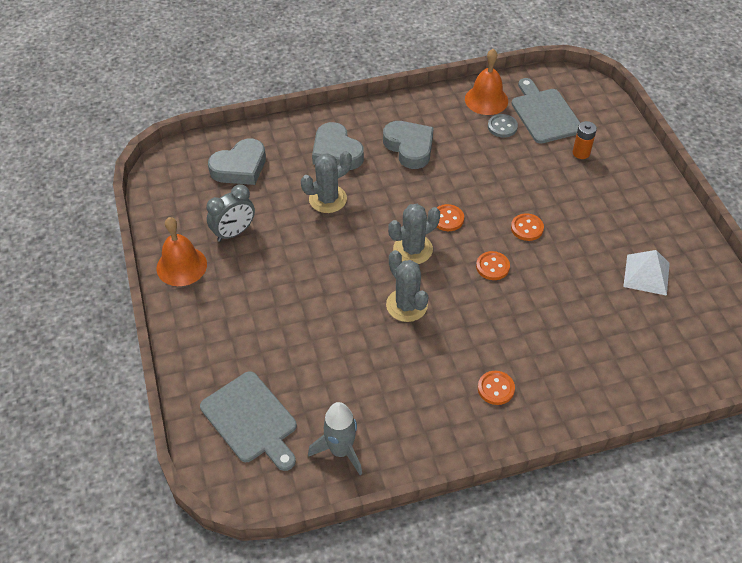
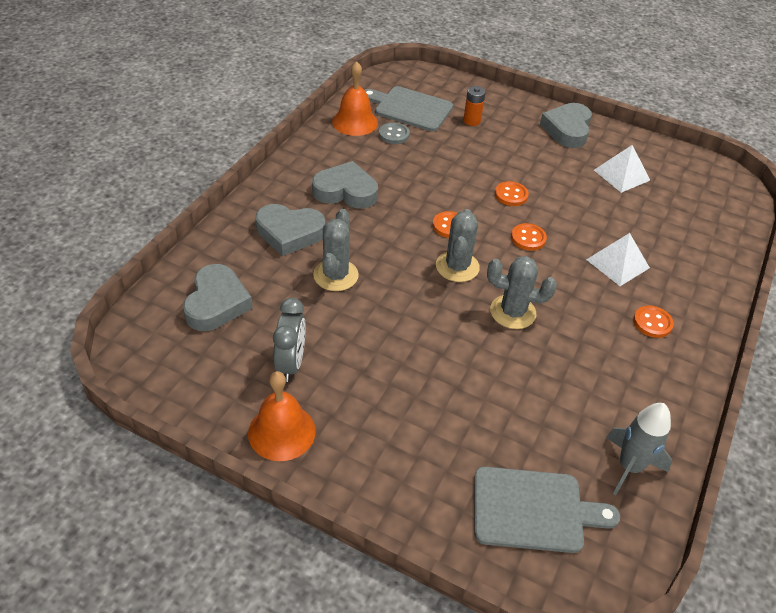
camera: 50 degrees left, 5 degrees down
none -> grey heart [540,103,592,148]
none -> white pyramid [586,233,650,286]

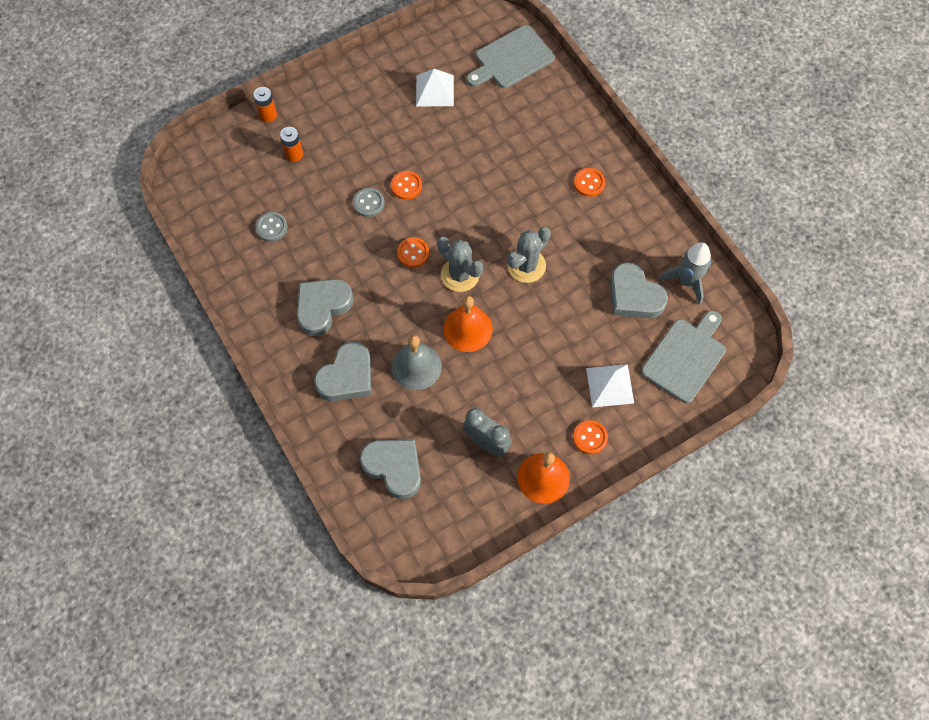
camera: 55 degrees left, 20 degrees up
grey cactus [313,209,359,291] -> grey bell [392,335,442,390]
orange bell [332,61,378,136] -> orange bell moved to [443,296,493,352]
grey cutting board [365,86,453,132] -> grey cutting board moved to [467,25,555,88]
orange button [511,223,547,251] -> orange button moved to [573,420,608,454]
grey heart [540,103,592,148] -> grey heart moved to [610,262,668,319]
white pyramid [586,233,650,286] -> white pyramid moved to [586,364,634,407]
none -> orange battery [253,87,277,122]
none -> grey button [353,188,384,217]

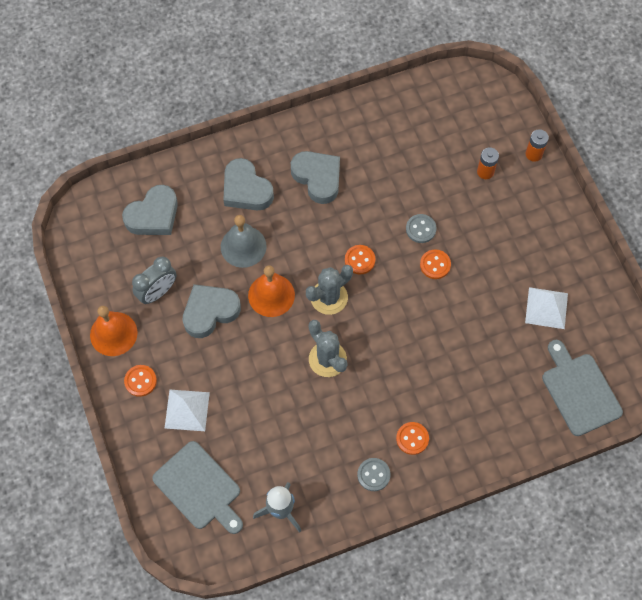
camera: 100 degrees right, 0 degrees up
grey button [255,212,288,242] -> grey button moved to [357,458,391,491]
grey heart [610,262,668,319] -> grey heart moved to [183,284,241,338]

